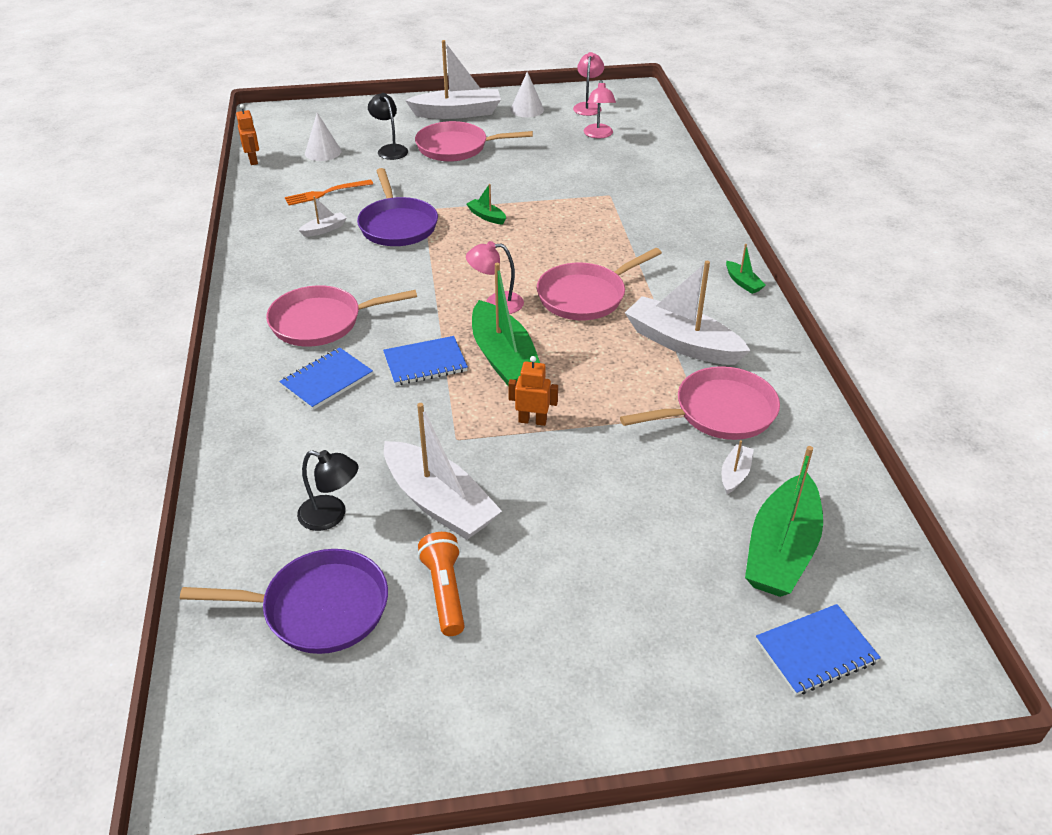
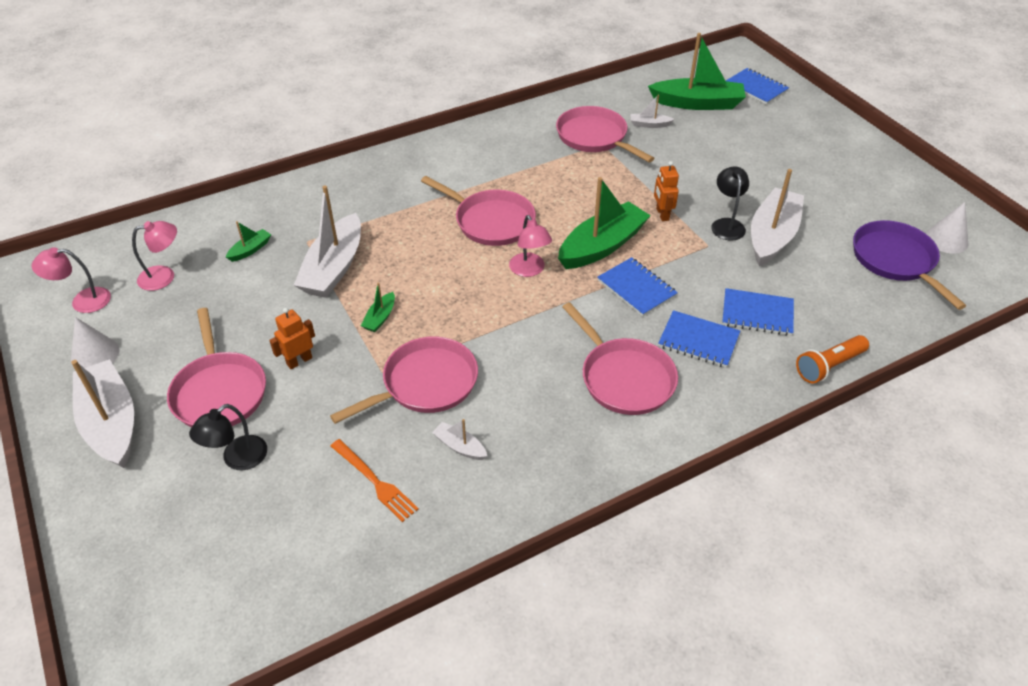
camera: 110 degrees left, 5 degrees up
orange robot [236,104,259,165] -> orange robot moved to [269,308,315,369]
black lamp [297,450,358,531] -> black lamp moved to [711,166,749,241]
white cone [305,113,341,161] -> white cone moved to [926,202,968,254]
purple pan [357,168,438,246] -> pink pan [330,336,478,424]
orange flashlight [418,532,465,636] -> orange flashlight moved to [796,335,869,383]
white boat [625,261,751,365] -> white boat moved to [294,186,361,298]
green boat [726,244,766,294] -> green boat moved to [226,221,271,262]
none -> blue notebook [722,288,794,336]

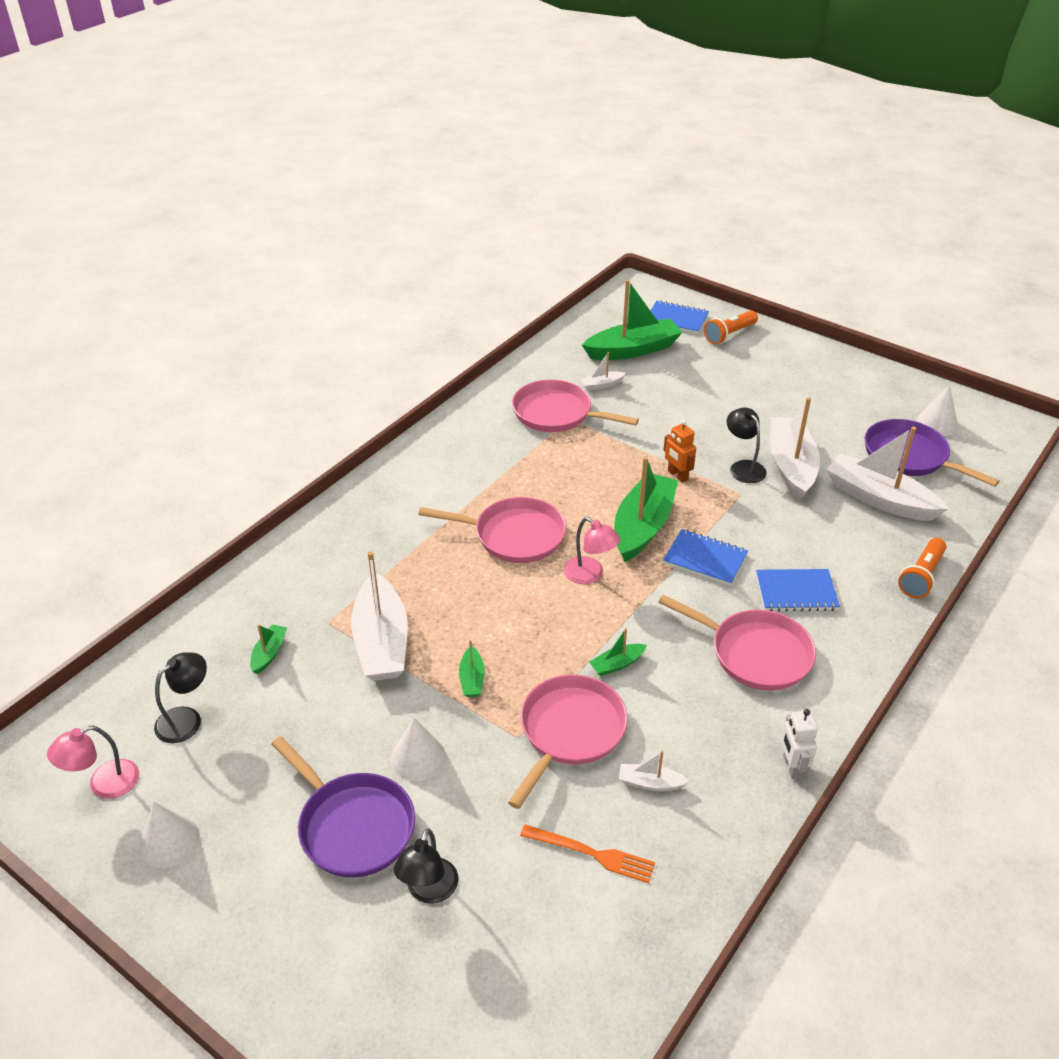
camera: 25 degrees left, 5 degrees down
white boat [71,359,134,468] -> white boat moved to [826,426,949,521]
pink lamp [132,221,177,291] -> black lamp [154,652,207,743]
pink pan [167,308,266,427] -> purple pan [272,736,415,878]
orange robot [269,308,315,369] -> white cone [391,718,446,781]
blue notebook [722,288,794,336] -> none
none -> green boat [589,628,647,676]
none -> orange flashlight [704,310,758,345]
none -> white robot [781,709,818,779]

